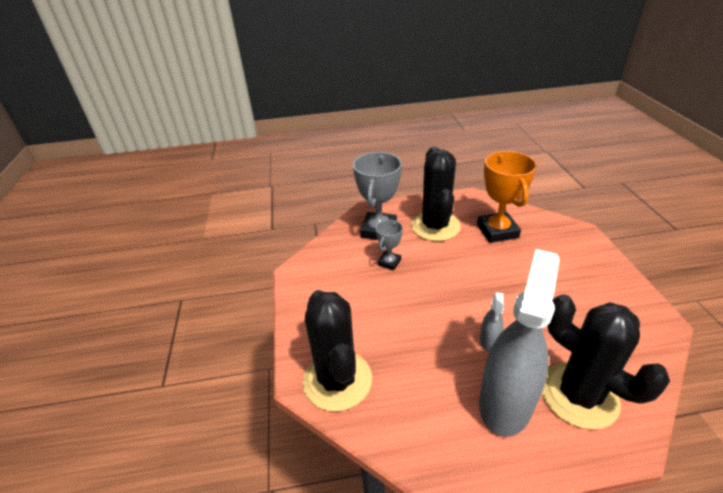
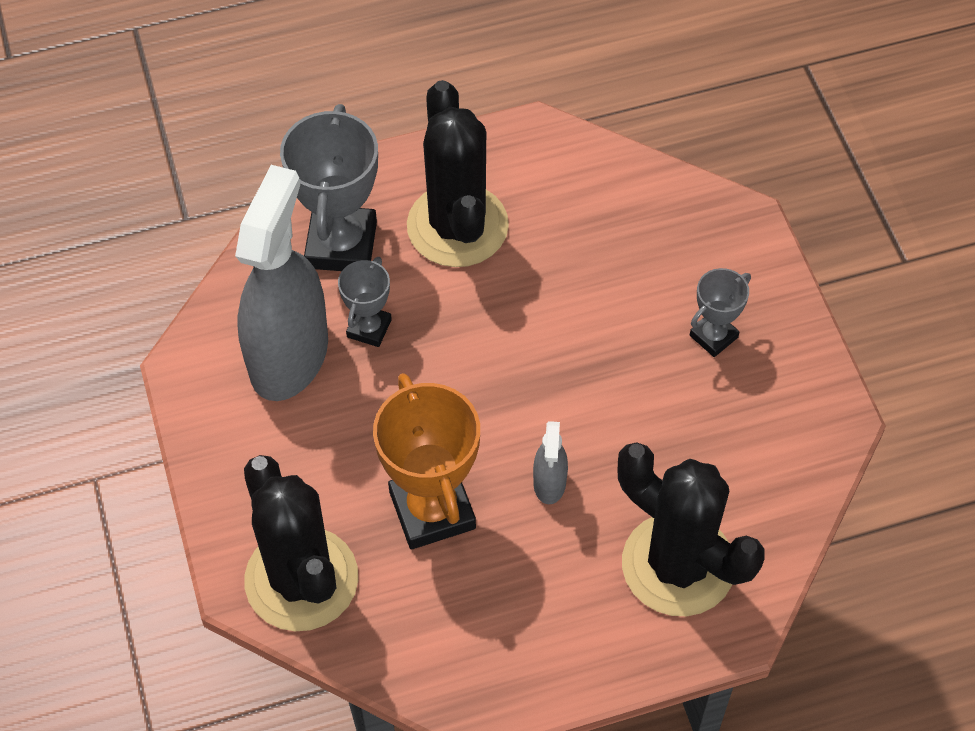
camera: 10 degrees left, 20 degrees up
orange trophy [477,151,537,243] -> orange trophy moved to [373,373,480,549]
grey spray bottle [479,249,560,437] -> grey spray bottle moved to [235,165,328,401]
none -> grey trophy [690,268,751,357]

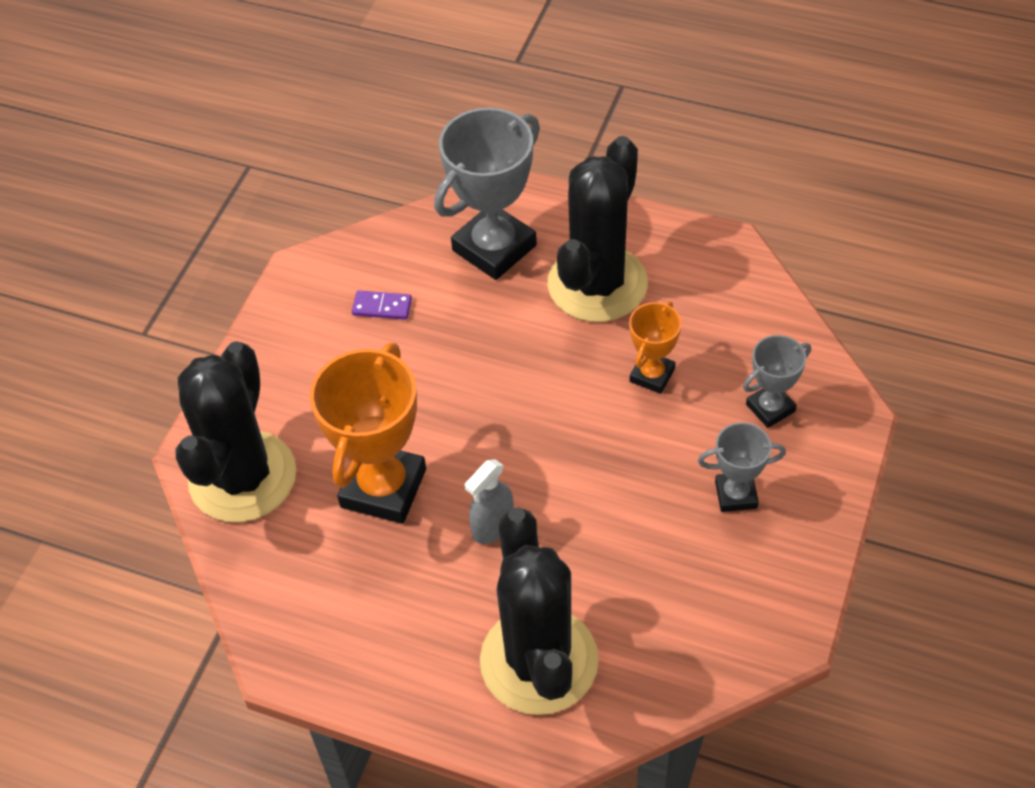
camera: 40 degrees right, 5 degrees down
grey spray bottle [235,165,328,401] -> purple domino [352,290,412,320]
grey trophy [338,257,392,347] -> grey trophy moved to [743,335,811,428]
none -> orange trophy [629,301,681,394]

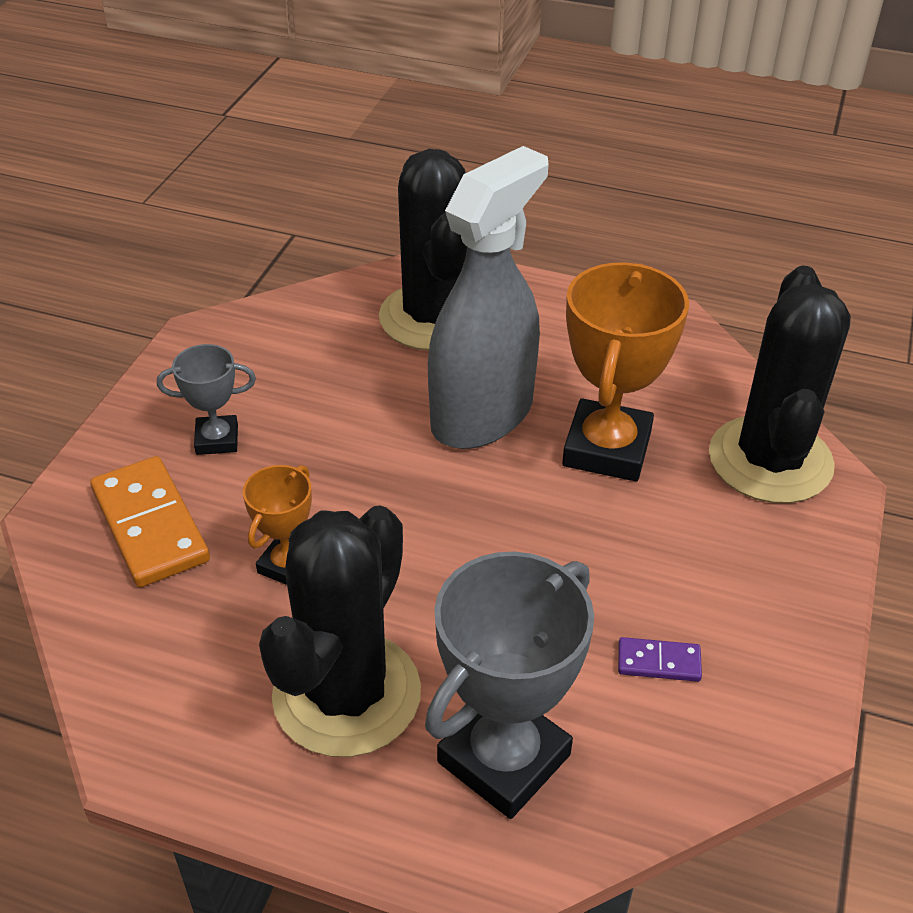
camera: 175 degrees right, 10 degrees down
grey spray bottle [465,459,514,544] -> grey spray bottle [428,146,549,449], size x2.34
grey trophy [743,335,811,428] -> orange domino [90,456,210,587]

